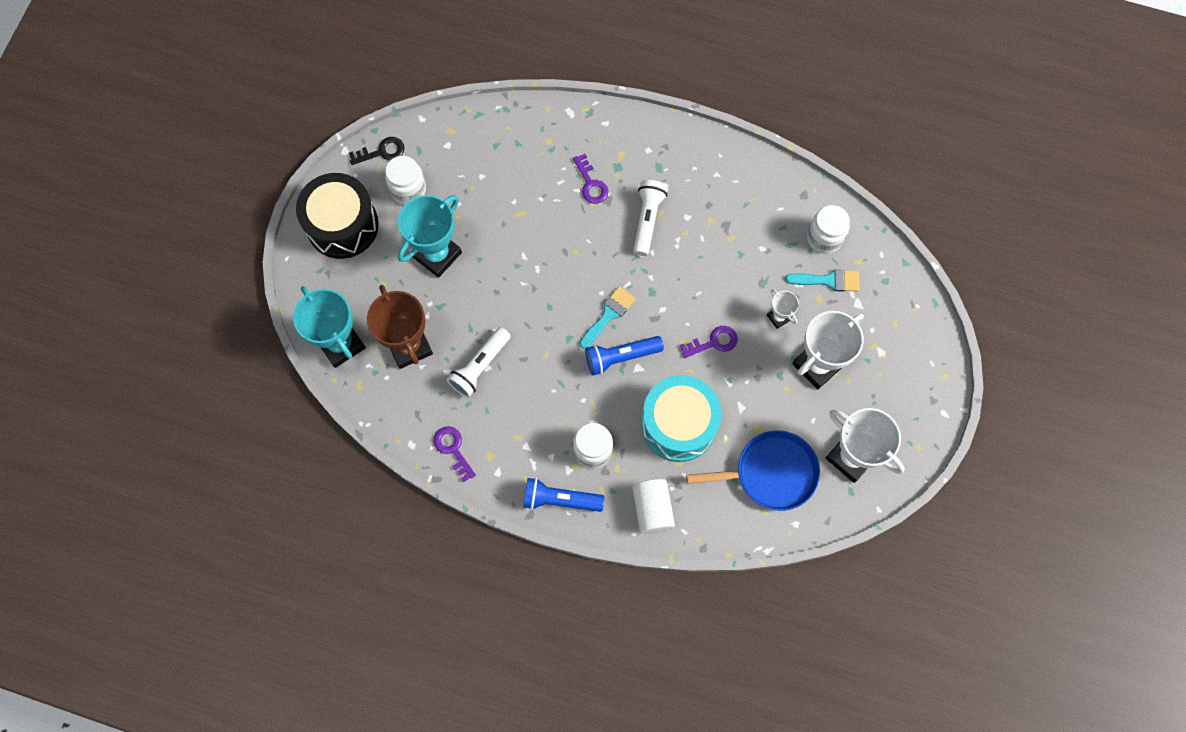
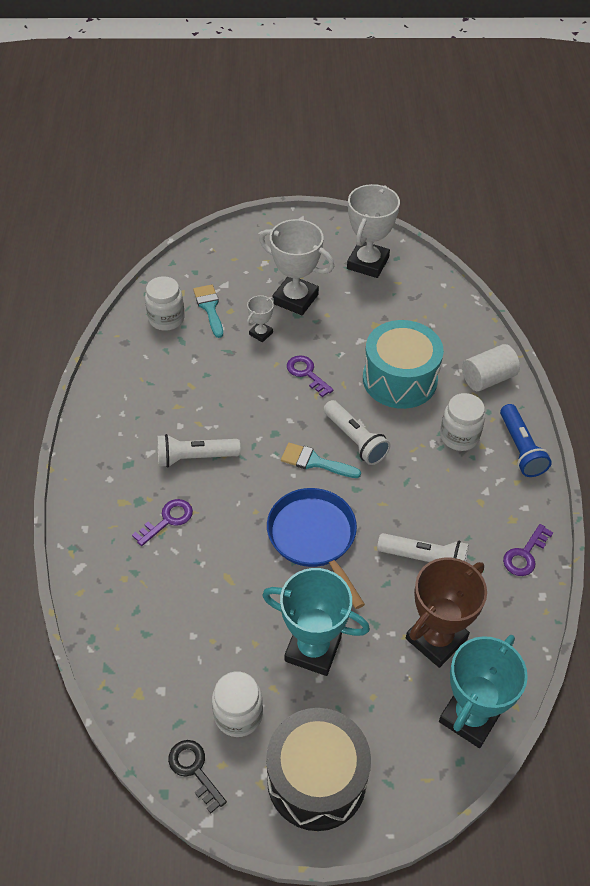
camera: 110 degrees left, 20 degrees down
blue flashlight [585,336,664,375] -> white flashlight [323,400,391,465]
blue pan [686,430,820,511] -> blue pan moved to [267,488,365,609]

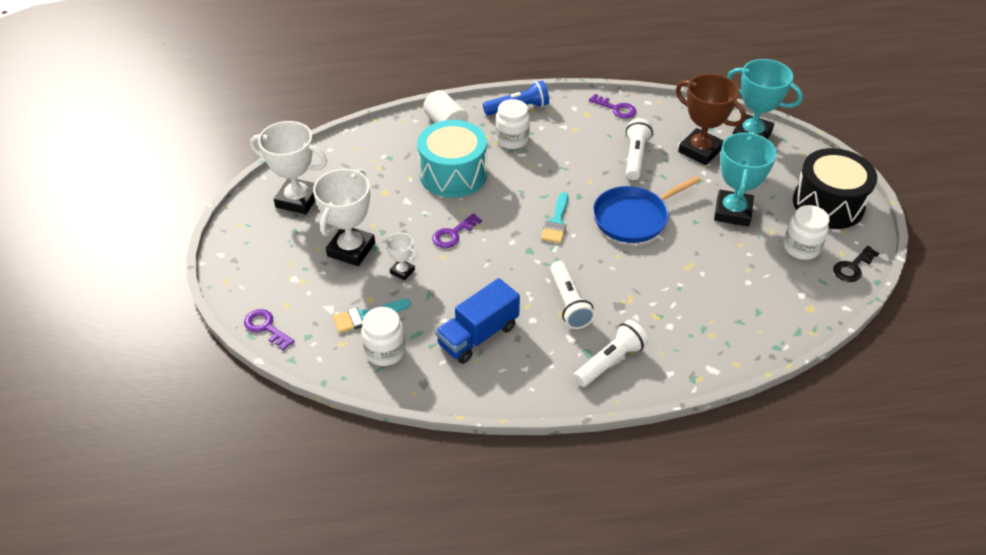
camera: 95 degrees left, 5 degrees down
purple key [132,499,193,546] -> purple key moved to [244,309,295,350]
white flashlight [323,400,391,465] -> white flashlight moved to [574,320,648,387]
none -> blue truck [436,278,520,364]

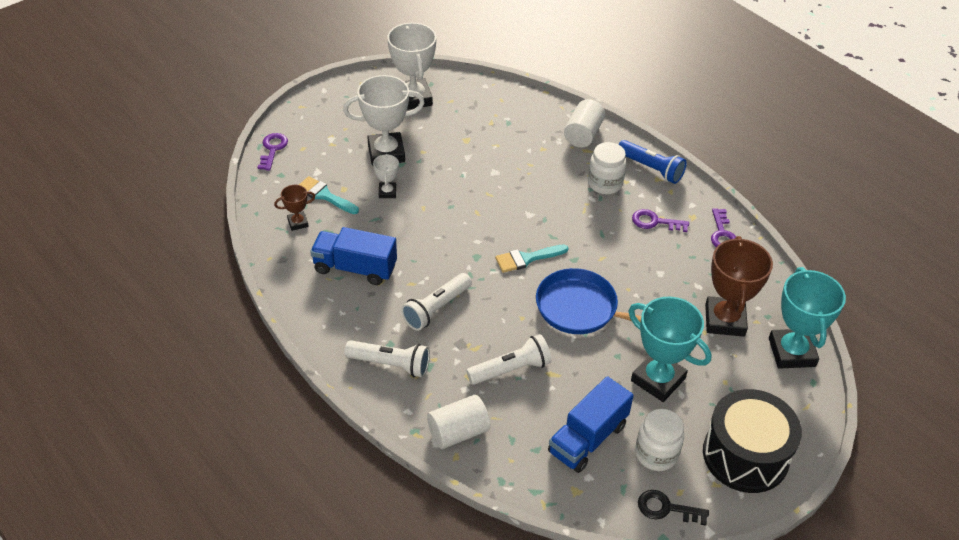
camera: 55 degrees right, 0 degrees up
white jar [361,307,406,366] -> brown trophy [274,185,316,231]
turquoise drum [417,120,487,198] -> none
purple key [432,213,482,248] -> purple key moved to [632,209,689,232]
white flashlight [626,118,653,180] -> white flashlight moved to [466,334,552,385]
turquoise trophy [714,132,777,227] -> turquoise trophy turned 60 degrees clockwise [628,297,712,402]
none -> white cylinder [427,395,491,449]
none -> blue truck [548,376,634,473]

